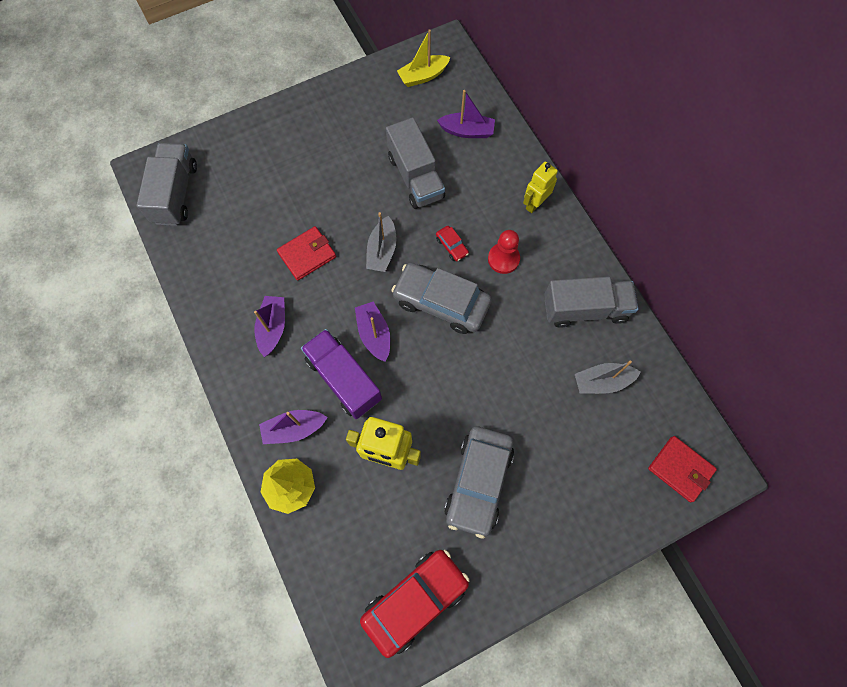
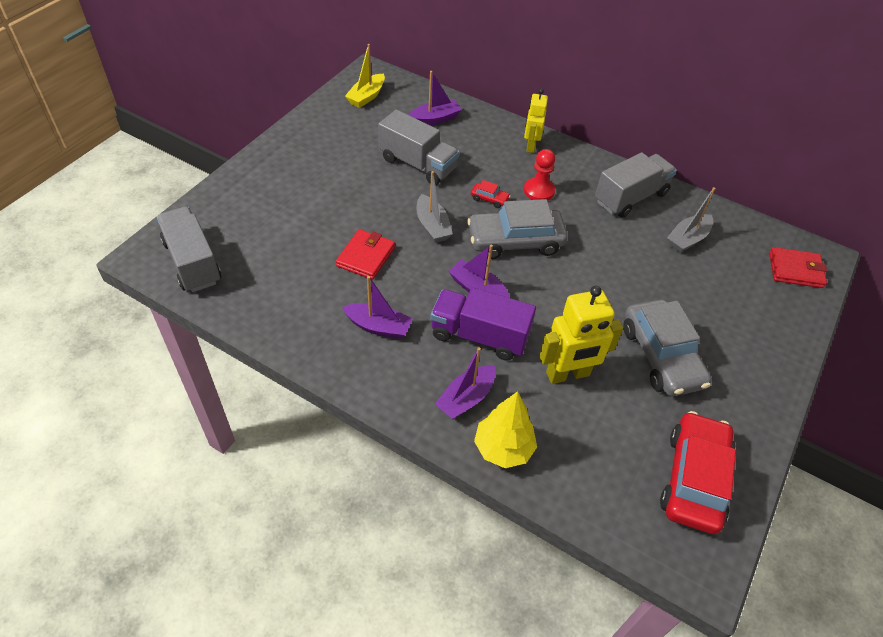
camera: 35 degrees left, 20 degrees down
purple boat [254,296,285,357] -> purple boat turned 135 degrees clockwise [342,276,413,339]

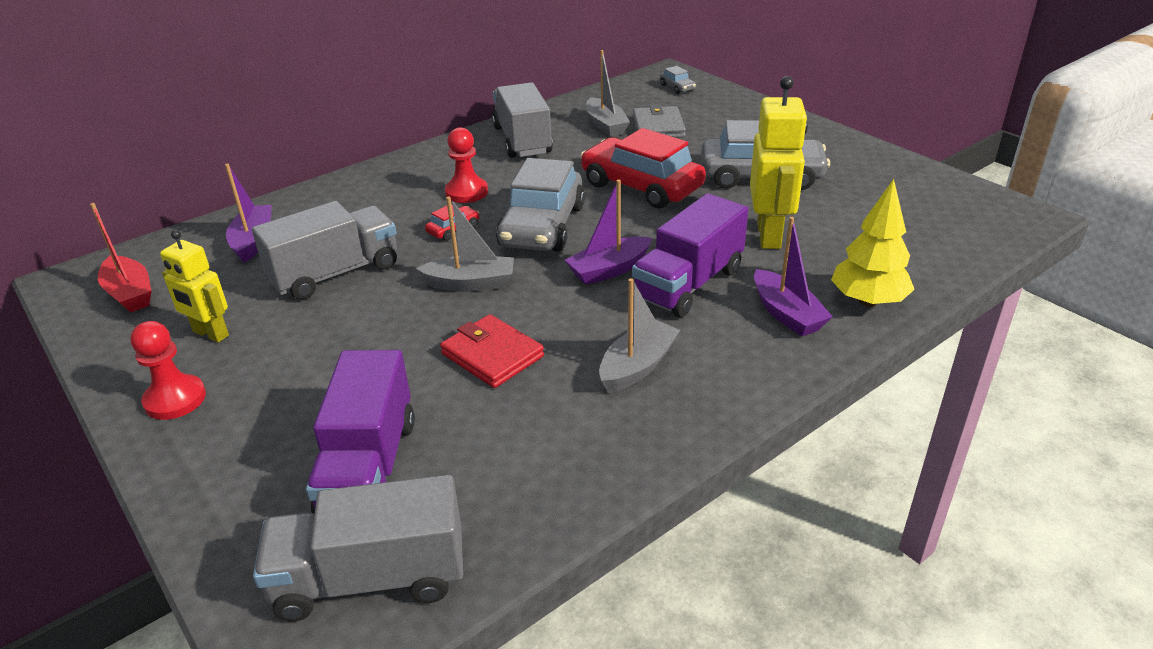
camera: 65 degrees left, 15 degrees down
purple boat [342,276,413,339] -> grey boat [599,278,680,393]
yellow boat [345,44,385,108] -> red boat [90,203,152,313]
yellow robot [524,89,548,153] -> yellow robot moved to [160,230,229,343]
red car [660,411,736,534] -> red car moved to [580,128,706,209]
red wallet [769,247,827,288] -> grey car [660,66,696,94]
none -> red pawn [130,321,206,420]
none -> purple truck [306,350,415,514]
none -> grey wallet [633,104,686,138]

